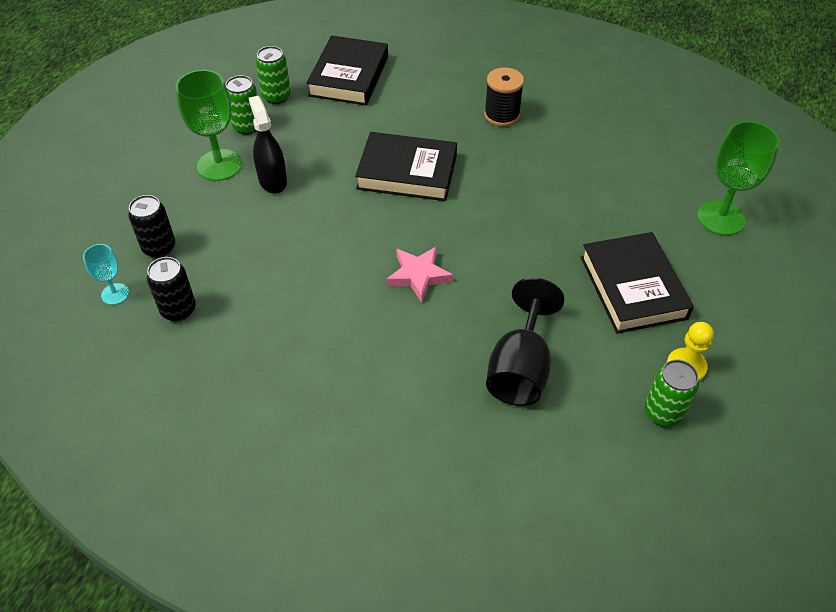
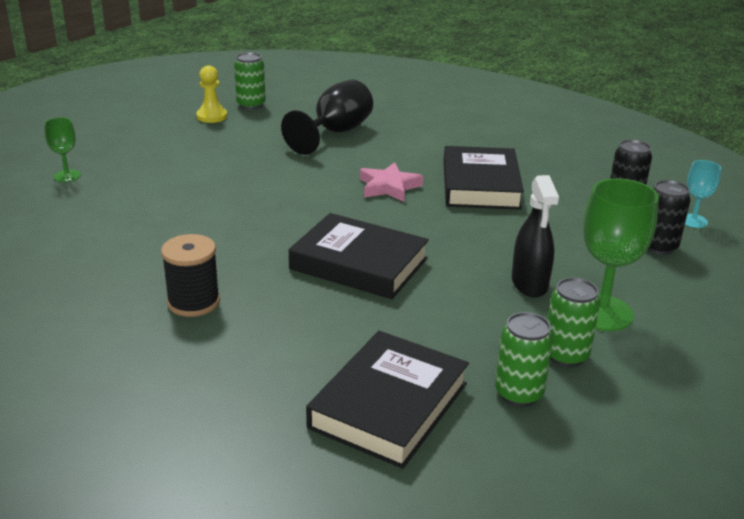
camera: 165 degrees left, 20 degrees down
black book [581,232,694,334] -> black book moved to [443,146,524,210]
green goblet [697,121,780,236] -> green goblet [44,118,81,182], size x0.54

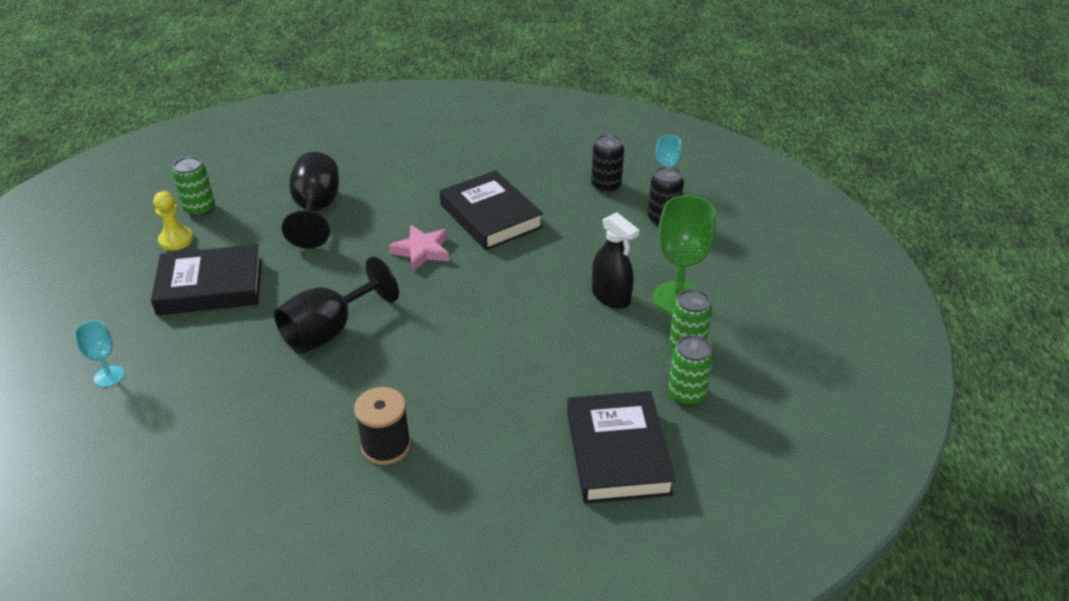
camera: 35 degrees left, 10 degrees up
green goblet [44,118,81,182] -> turquoise goblet [74,320,125,387]
black book [289,213,429,299] -> black book moved to [151,244,262,316]
none -> black goblet [274,257,399,354]

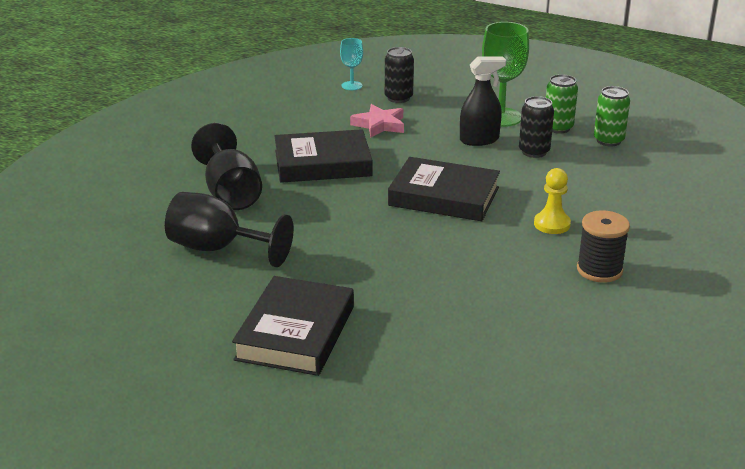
camera: 65 degrees left, 10 degrees down
turquoise goblet [74,320,125,387] -> none
yellow pawn [153,191,193,251] -> yellow pawn moved to [534,168,571,234]
green can [172,156,215,217] -> none
black goblet [274,257,399,354] -> black goblet moved to [191,123,262,210]
pink star [389,225,449,271] -> pink star moved to [350,104,404,138]
black book [567,391,676,504] -> black book moved to [388,157,500,221]
black can [591,134,624,193] -> black can moved to [519,96,554,158]

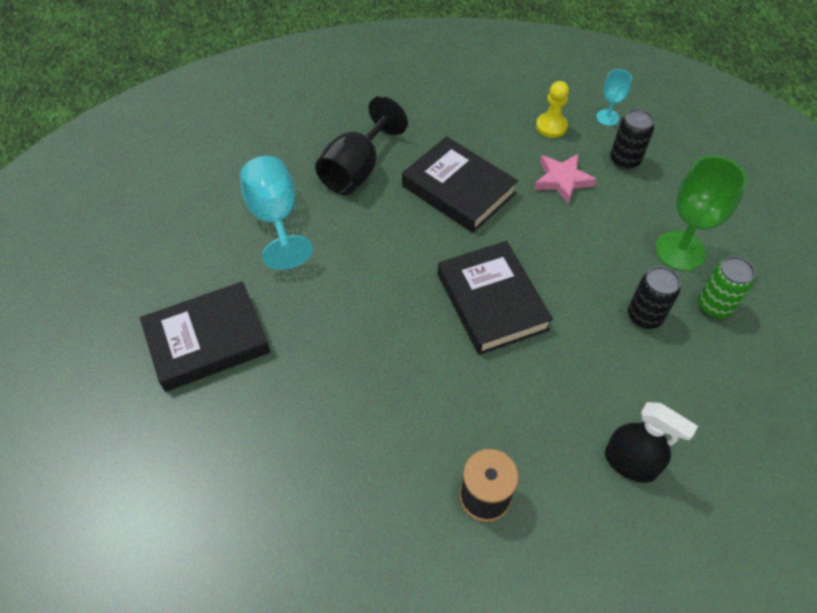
camera: 50 degrees right, 25 degrees up
black goblet [165,192,294,267] -> turquoise goblet [240,156,313,270]
black spray bottle [460,57,506,146] -> black spray bottle moved to [605,402,698,483]
yellow pawn [534,168,571,234] -> yellow pawn moved to [536,81,569,138]
green can [594,86,630,146] -> none

